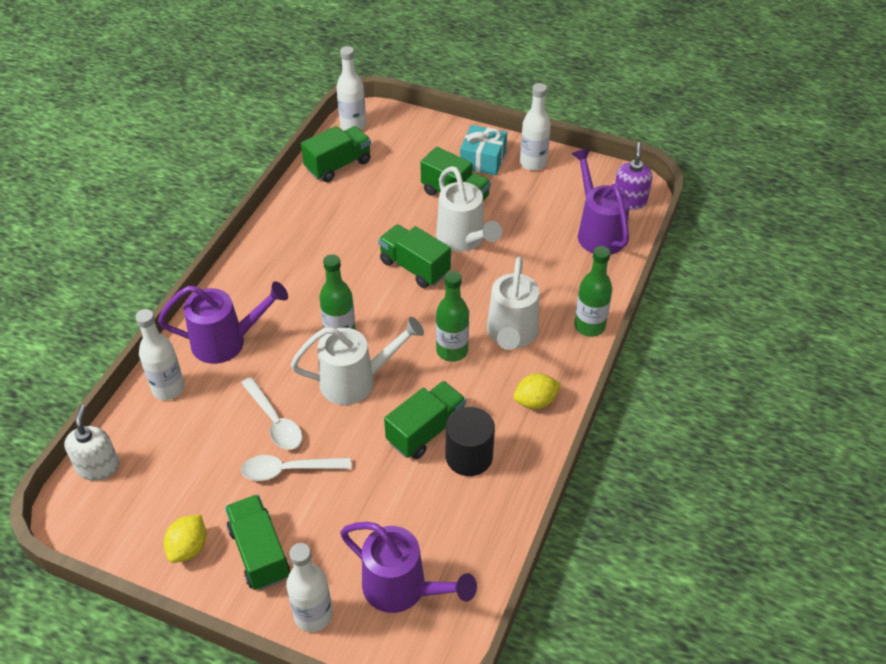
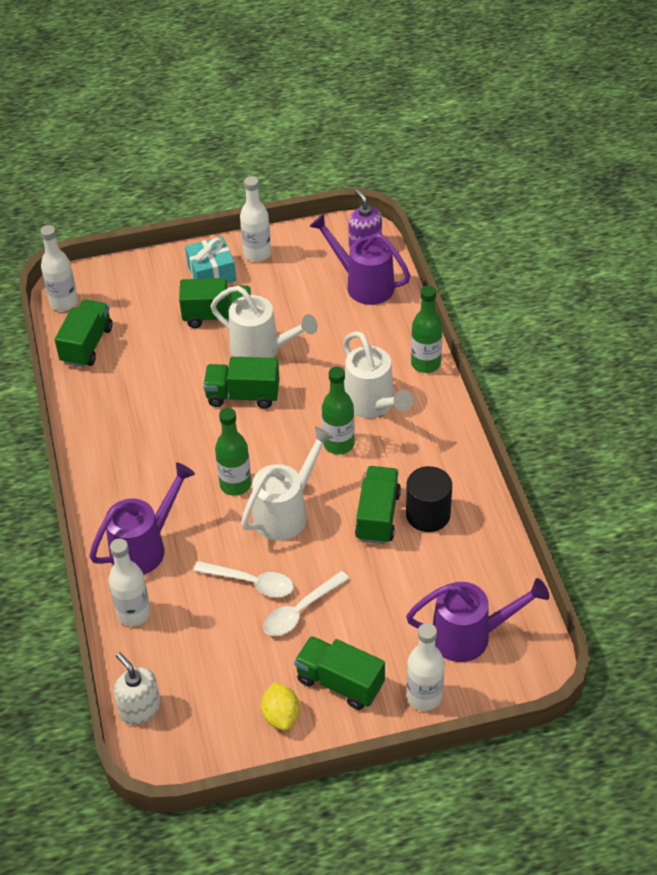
camera: 35 degrees left, 0 degrees up
yellow lemon [513,373,561,409] -> none

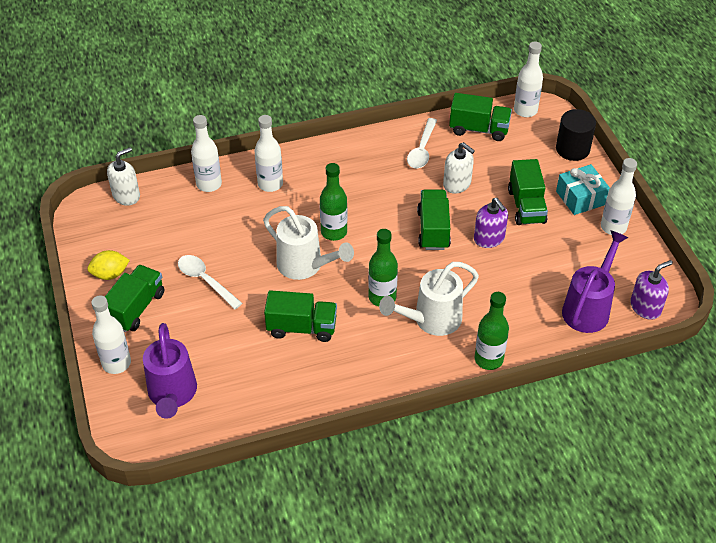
camera: 85 degrees right, 0 degrees up
purple watering can [90,463,195,575] -> white bottle [254,115,283,192]
white spoon [194,561,294,597] -> white spoon moved to [407,118,437,168]
white watering can [210,286,318,358] -> purple soap dispenser [474,198,508,248]
black cylinder [406,466,452,532] -> black cylinder moved to [556,109,596,161]
none -> white soap dispenser [443,142,475,194]

